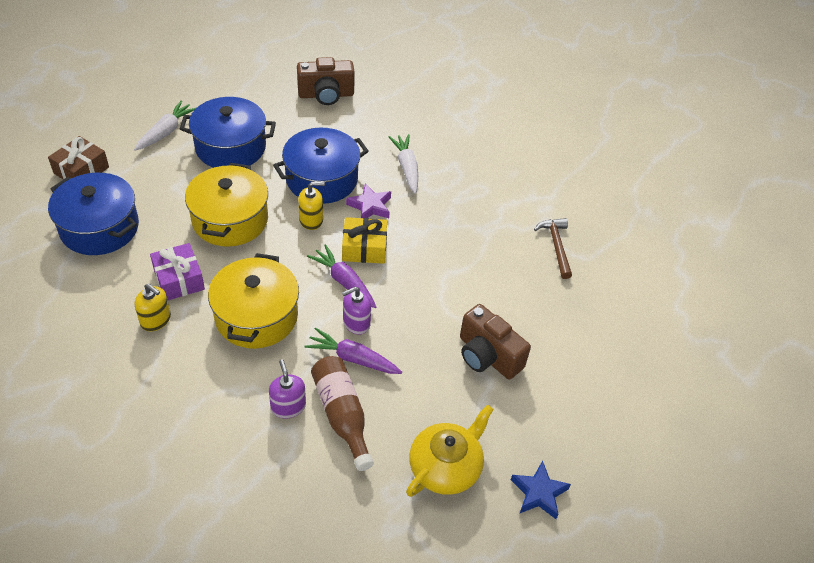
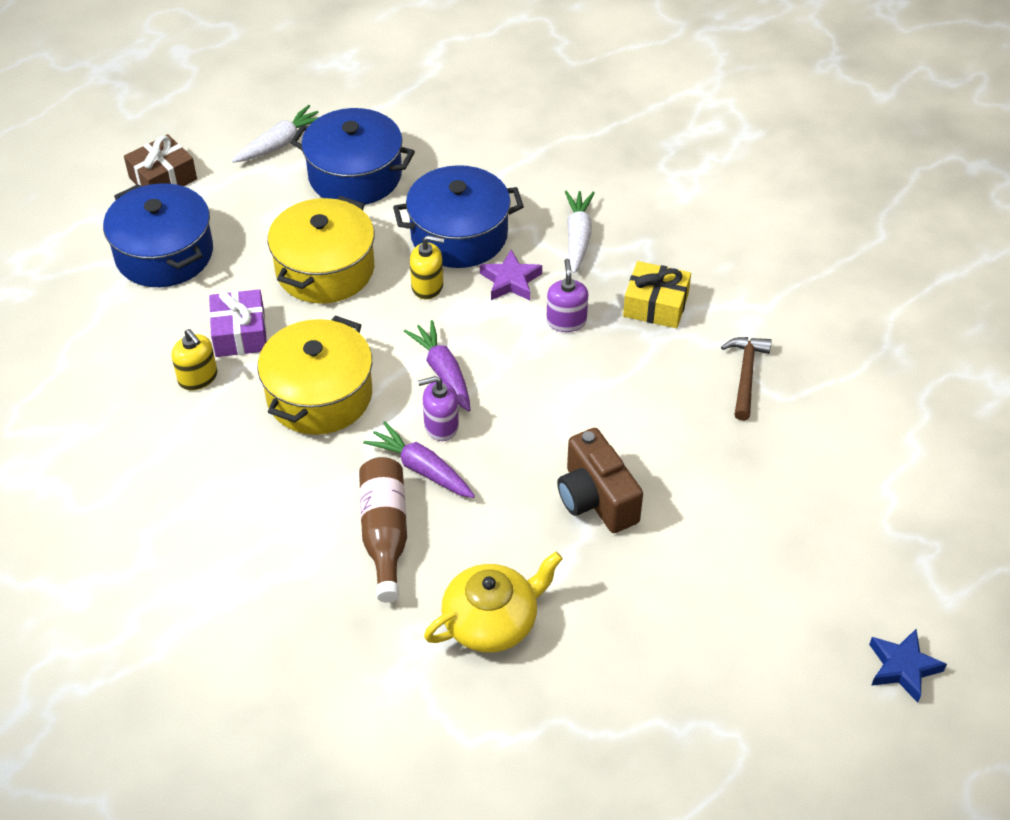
camera: 20 degrees right, 0 degrees up
purple soap dispenser [269,359,306,418] -> purple soap dispenser moved to [546,259,588,332]
brown camera [297,57,355,105] -> none
yellow gift [342,217,387,264] -> yellow gift moved to [623,261,691,328]
blue star [511,460,571,519] -> blue star moved to [869,629,947,703]

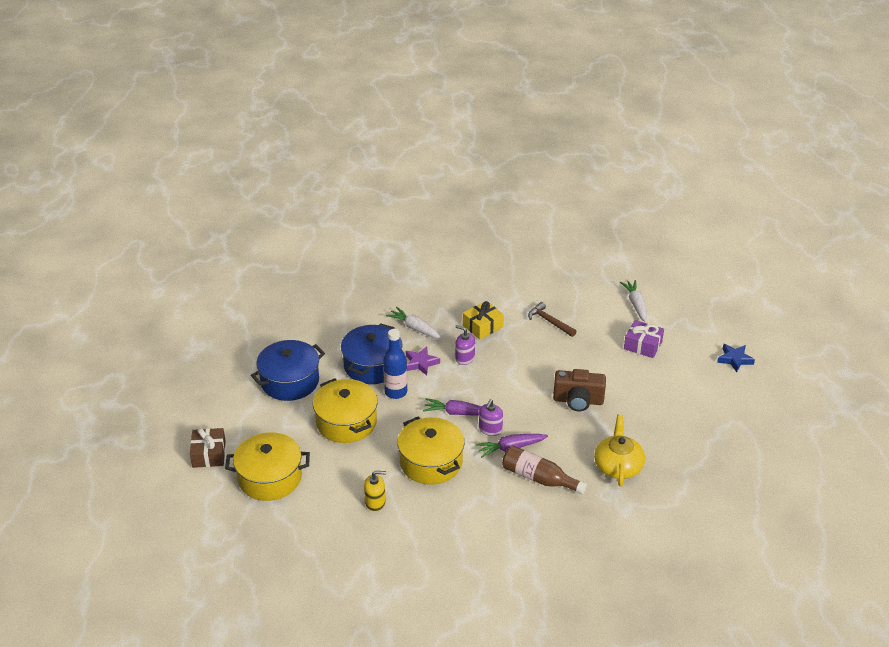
camera: 55 degrees left, 10 degrees down
blue pot [103,183,213,287] -> yellow pot [225,432,310,501]
purple gift [209,289,267,357] -> purple gift moved to [624,320,664,358]
white carrot [232,105,319,163] -> white carrot moved to [620,280,647,322]
yellow soap dispenser [410,235,444,299] -> blue bottle [383,329,407,399]

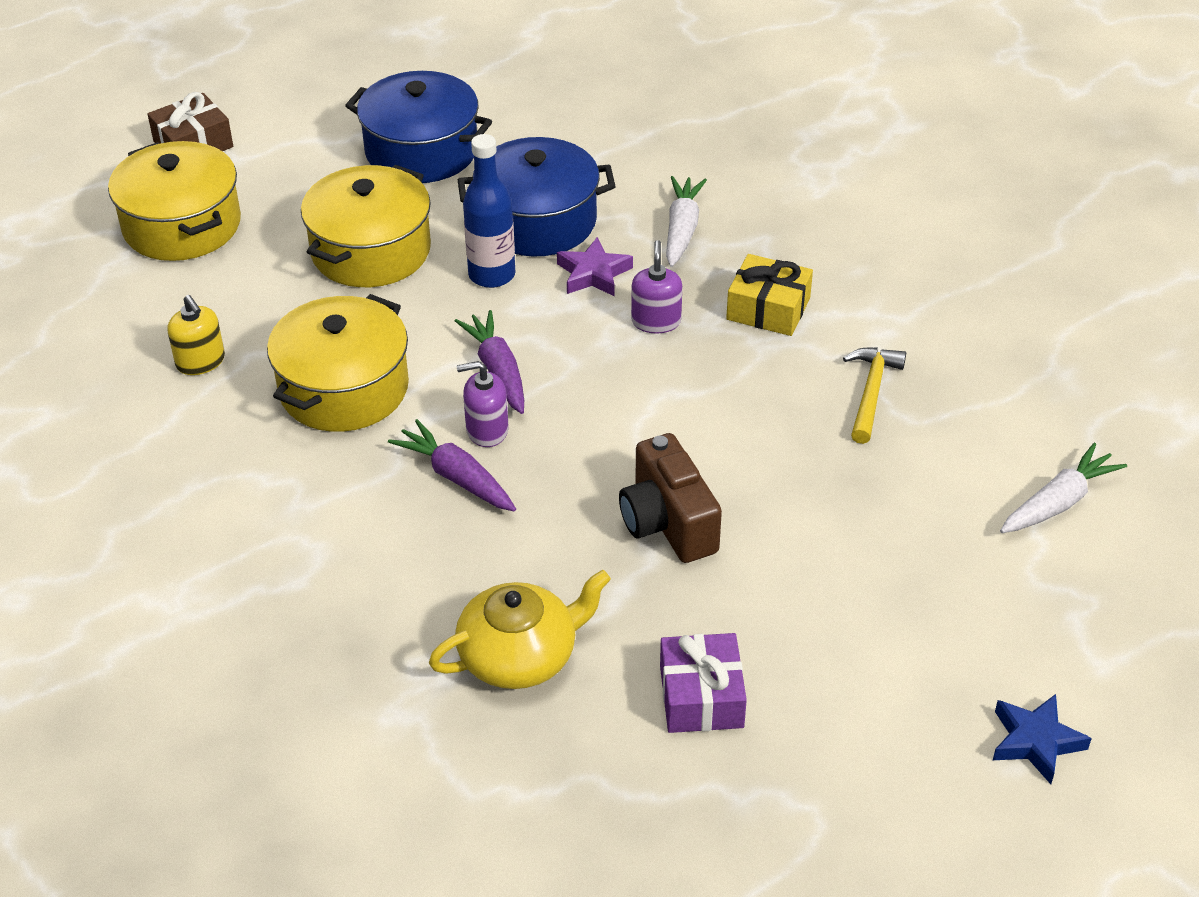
camera: 60 degrees right, 5 degrees up
brown bottle [502,446,587,494] -> none
brown hammer [528,302,576,337] -> yellow hammer [843,348,906,444]
purple gift [624,320,664,358] -> purple gift moved to [660,633,747,733]

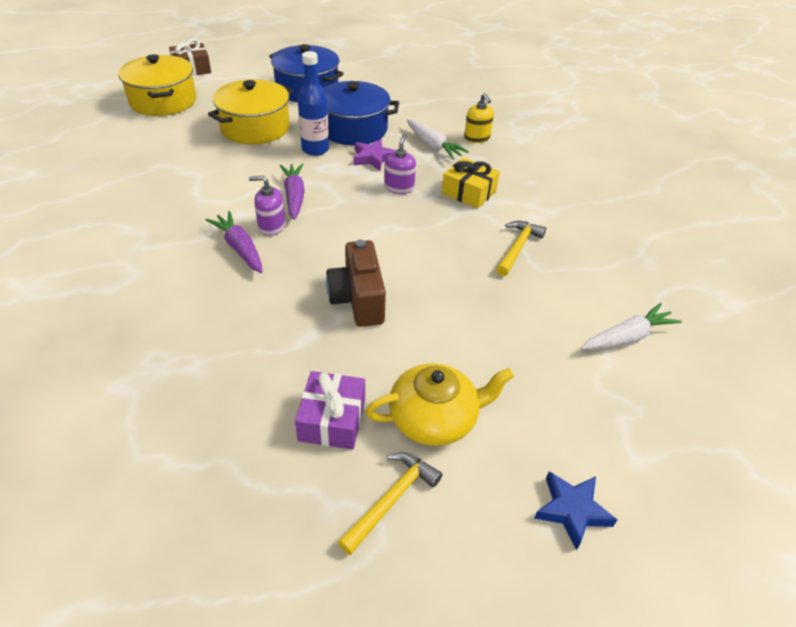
camera: 10 degrees right, 0 degrees up
yellow soap dispenser [168,295,225,375] -> yellow soap dispenser moved to [464,93,494,143]
yellow pot [267,294,409,432] -> none
yellow teapot [429,570,611,689] -> yellow teapot moved to [366,363,514,446]
white carrot [666,176,707,267] -> white carrot turned 120 degrees clockwise [407,119,469,159]
none -> yellow hammer [338,452,443,555]

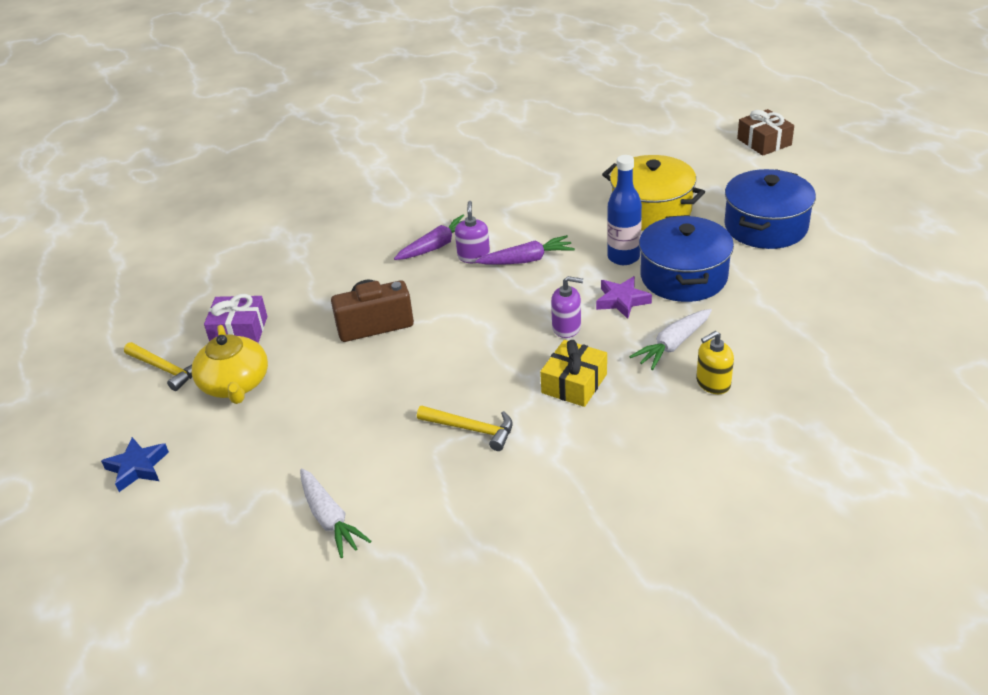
camera: 90 degrees right, 5 degrees down
yellow pot [118,54,196,116] -> none

